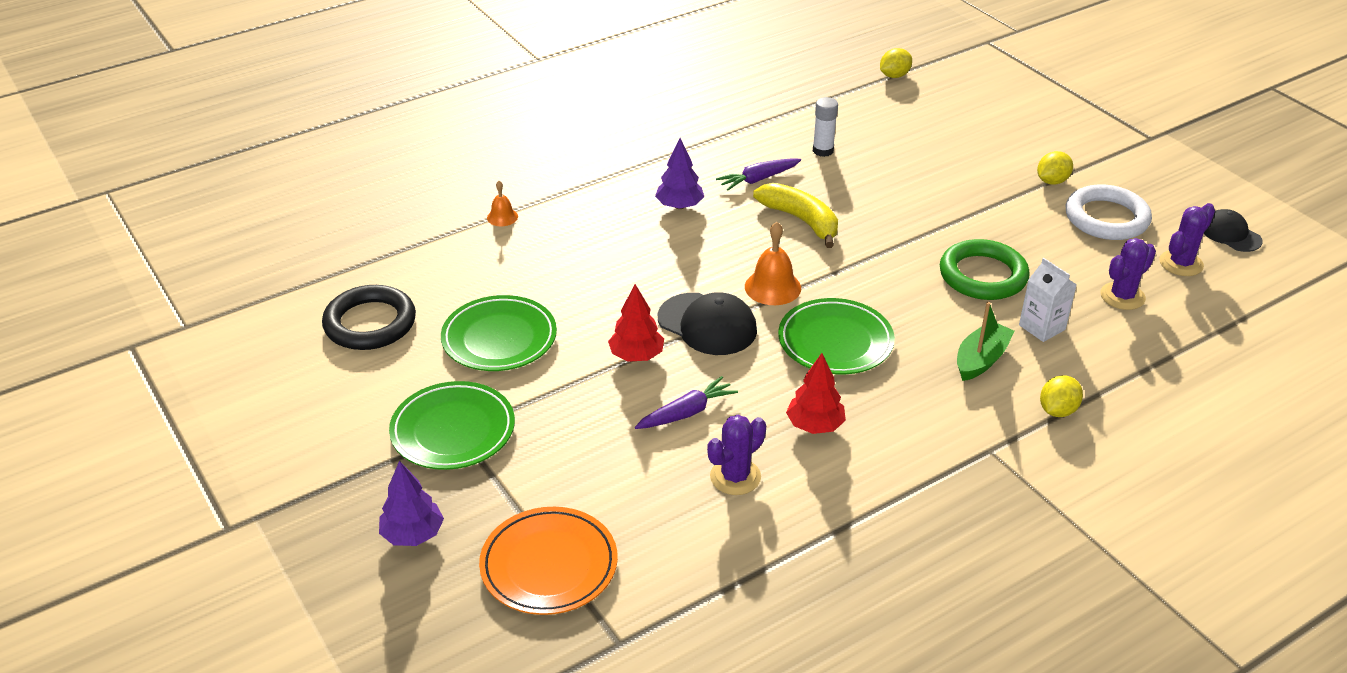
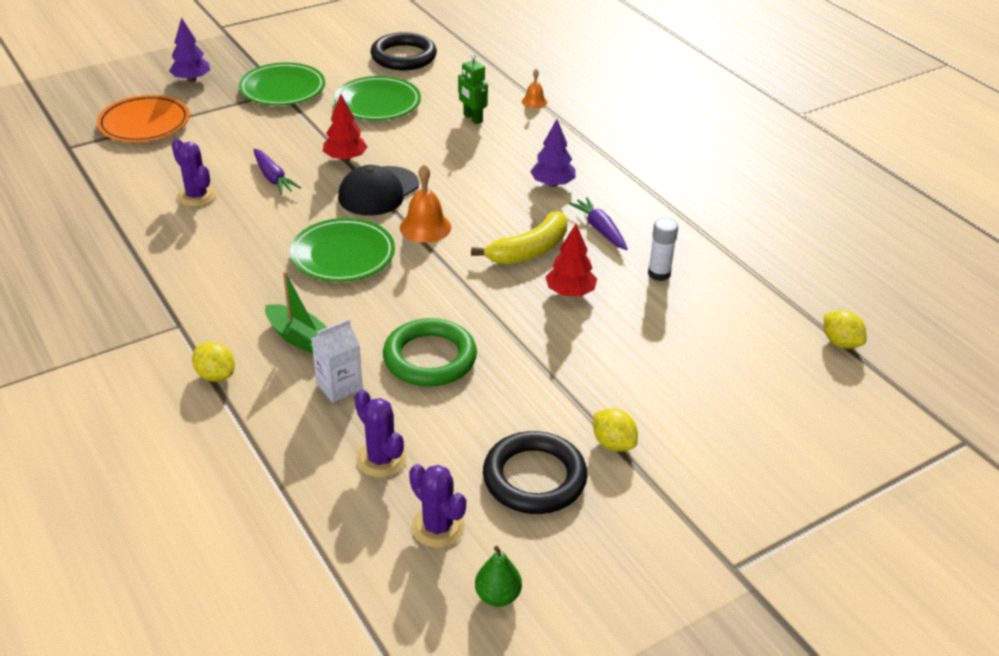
camera: 90 degrees right, 0 degrees up
red tree [786,353,846,434] -> red tree moved to [546,224,597,296]
white ring [1065,184,1152,240] -> black ring [483,431,588,514]
black cap [1204,209,1263,252] -> green pear [475,546,522,607]
none -> green robot [458,54,488,124]

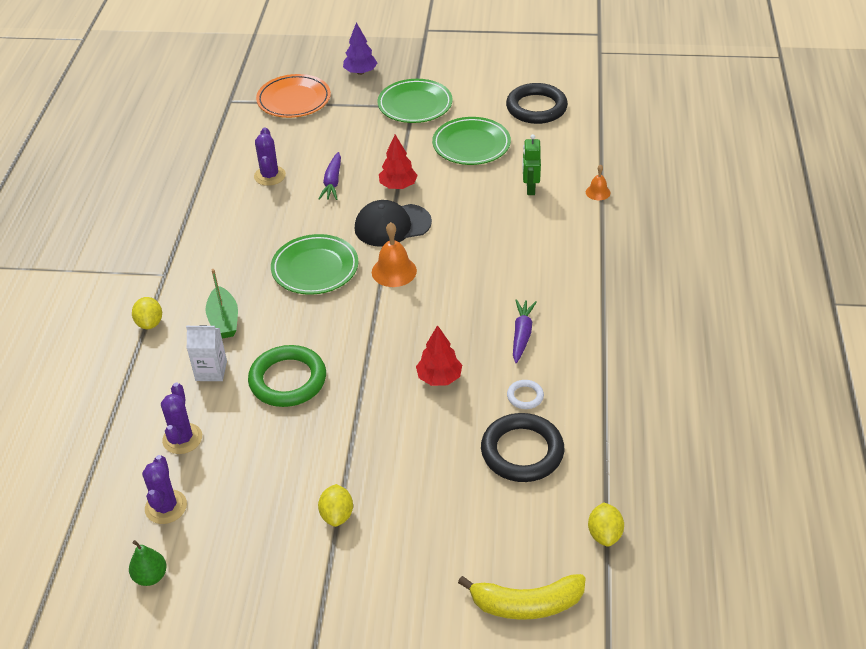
camera: 40 degrees right, 5 degrees up
yellow banana [471,211,568,264] -> yellow banana moved to [458,574,586,620]
black ring [483,431,588,514] -> black ring moved to [481,413,564,482]
purple tree [530,119,576,187] -> none
white glue stick [648,218,678,281] -> white ring [507,380,544,409]

